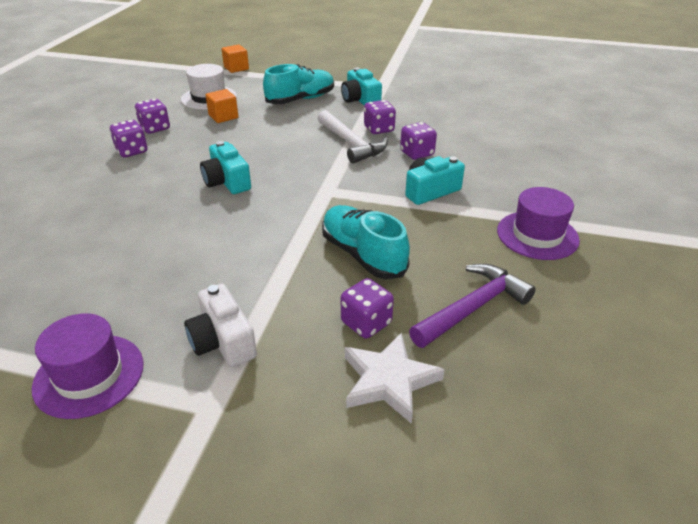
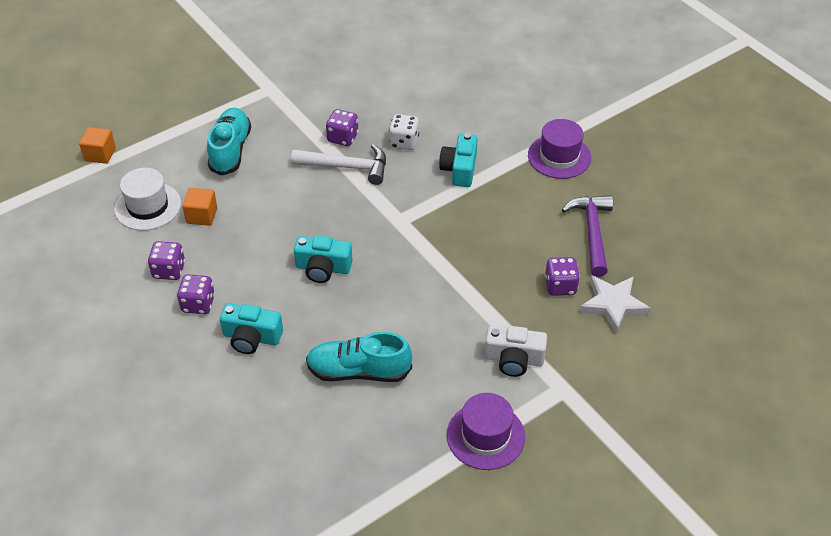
camera: 50 degrees left, 10 degrees up
turquoise shoe [322,205,410,279] -> turquoise shoe moved to [306,332,412,382]
turquoise camera [341,67,382,106] -> turquoise camera moved to [220,303,283,354]
purple dice [400,122,437,160] -> white dice [389,114,419,150]

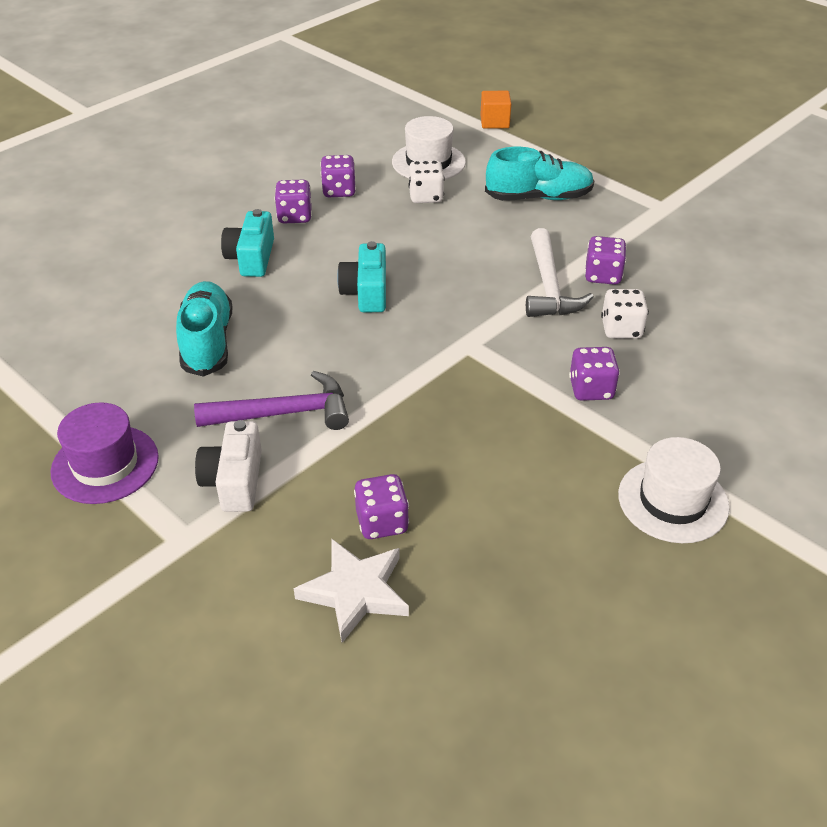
camera: 80 degrees right, 5 degrees down
orange cube [183,188,217,226] -> white dice [408,160,445,203]
turquoise camera [439,133,478,187] -> purple dice [569,347,620,401]
purple hat [528,119,591,179] -> white hat [618,437,729,543]
purple hammer [562,195,613,277] -> purple hammer moved to [194,371,349,430]

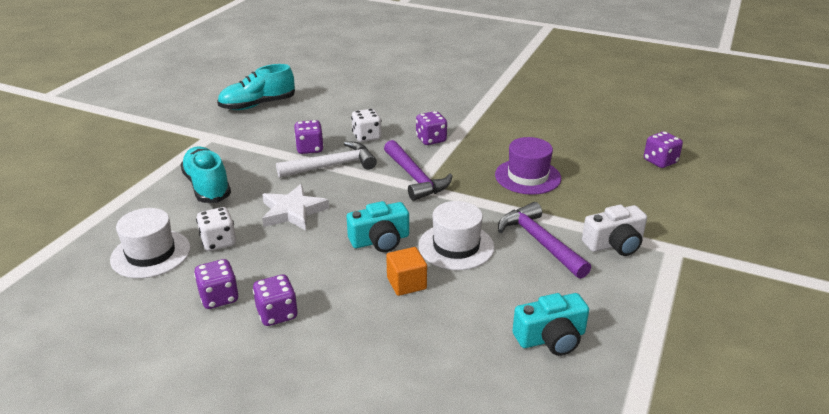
camera: 110 degrees left, 10 degrees down
purple hat [50,402,159,504] -> purple hat moved to [495,137,561,195]
turquoise shoe [176,281,233,377] -> turquoise shoe moved to [217,64,295,110]
turquoise camera [221,209,274,277] -> turquoise camera moved to [512,293,589,356]
white star [294,538,409,643] -> white star moved to [262,184,329,230]
purple dice [354,474,409,539] -> purple dice moved to [644,131,683,168]
orange cube [480,91,511,129] -> orange cube moved to [386,247,427,296]
white hat [618,437,729,543] -> white hat moved to [419,201,494,270]
none -> purple hammer [384,140,452,201]

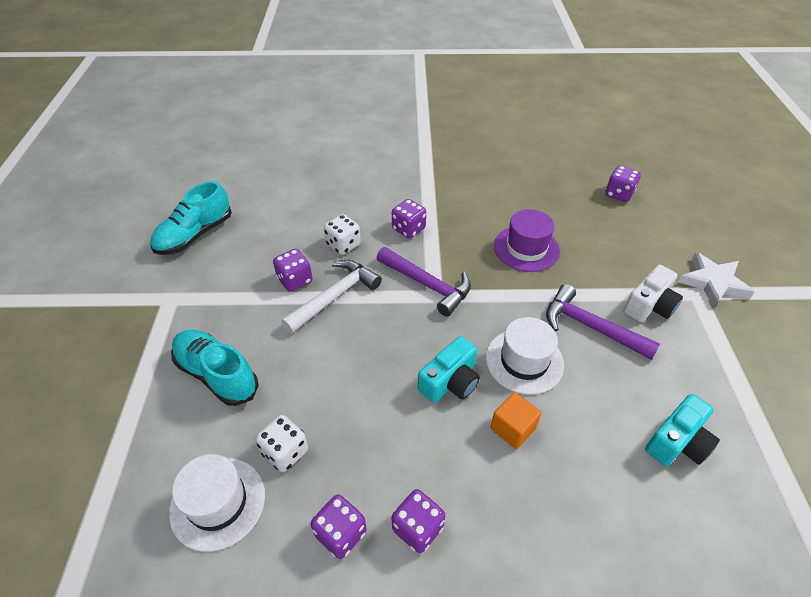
camera: 25 degrees left, 15 degrees up
white star [262,184,329,230] -> white star moved to [678,252,755,308]

